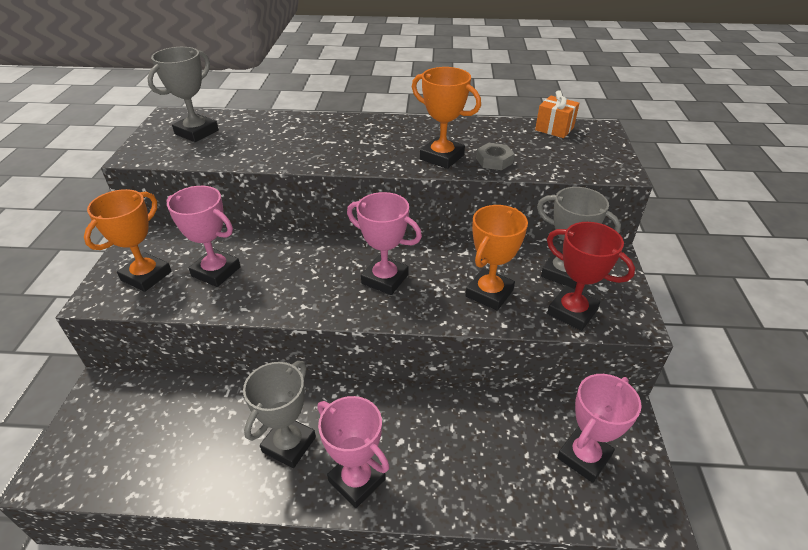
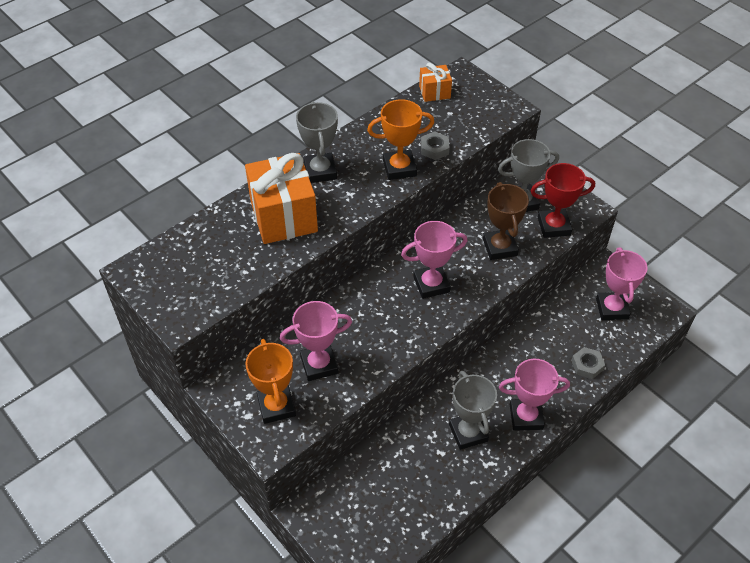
camera: 45 degrees left, 10 degrees up
grey trophy [147,47,219,142] -> grey trophy moved to [296,101,338,183]
orange trophy [466,205,528,311] -> brown trophy [483,182,529,260]
none -> orange gift [245,153,318,244]
none -> grey nut [571,347,605,379]

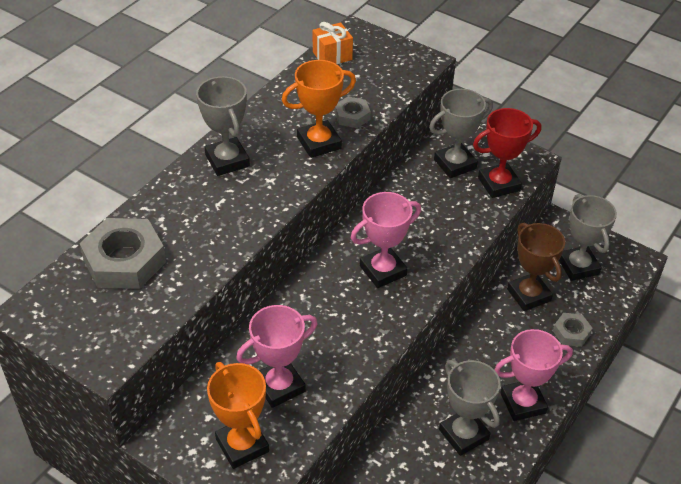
camera: 15 degrees left, 5 degrees down
orange gift [245,153,318,244] -> none
brown trophy [483,182,529,260] -> brown trophy moved to [507,222,565,311]
pink trophy [596,248,648,320] -> grey trophy [559,194,617,281]
none -> grey nut [79,218,166,289]

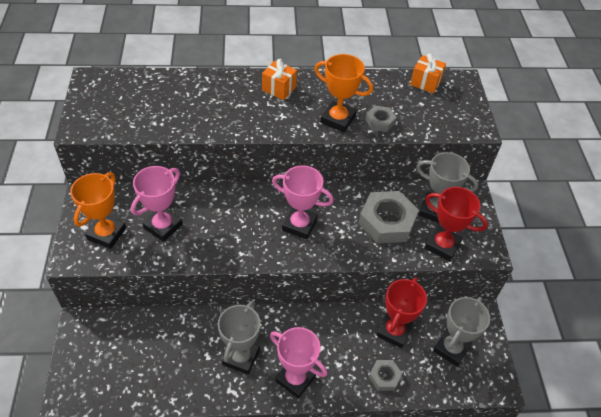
camera: 50 degrees right, 5 degrees up
grey nut [79,218,166,289] -> grey nut moved to [358,191,419,244]
grey trophy [196,76,250,176] -> orange gift [262,59,297,100]
pink trophy [236,305,317,408] -> pink trophy turned 75 degrees counterclockwise [131,166,183,242]
brown trophy [507,222,565,311] -> red trophy [377,277,427,348]

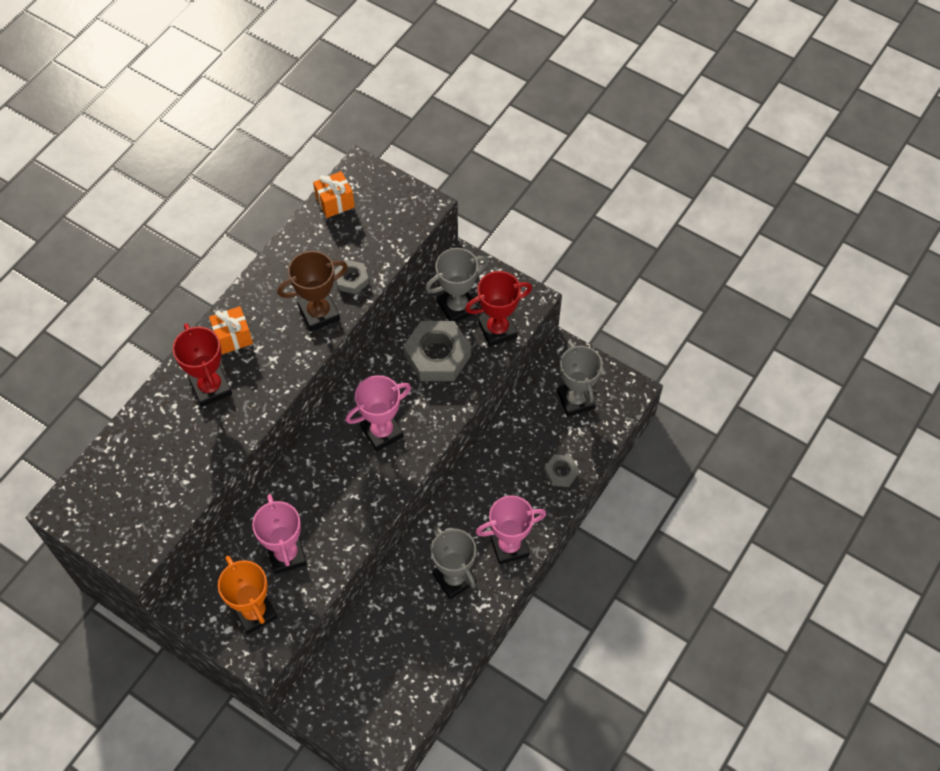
camera: 50 degrees left, 10 degrees up
orange trophy [315,54,373,132] -> brown trophy [278,251,348,332]
red trophy [377,277,427,348] -> red trophy moved to [173,323,232,407]

